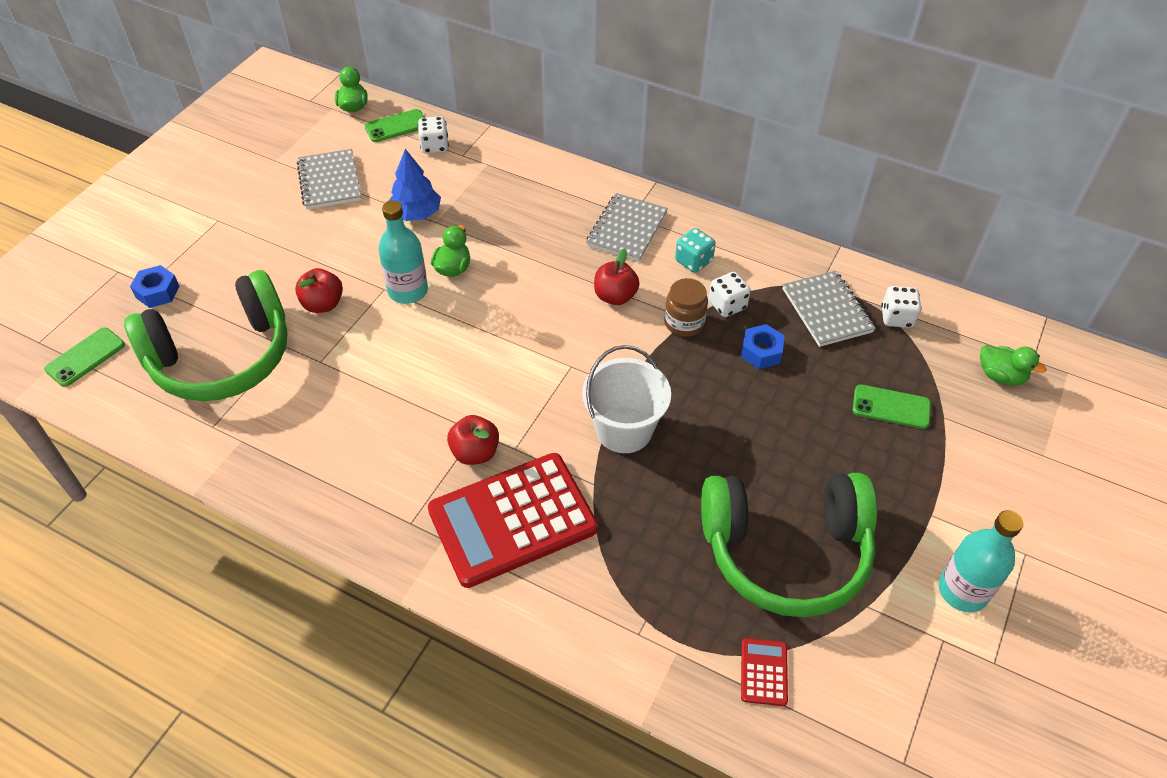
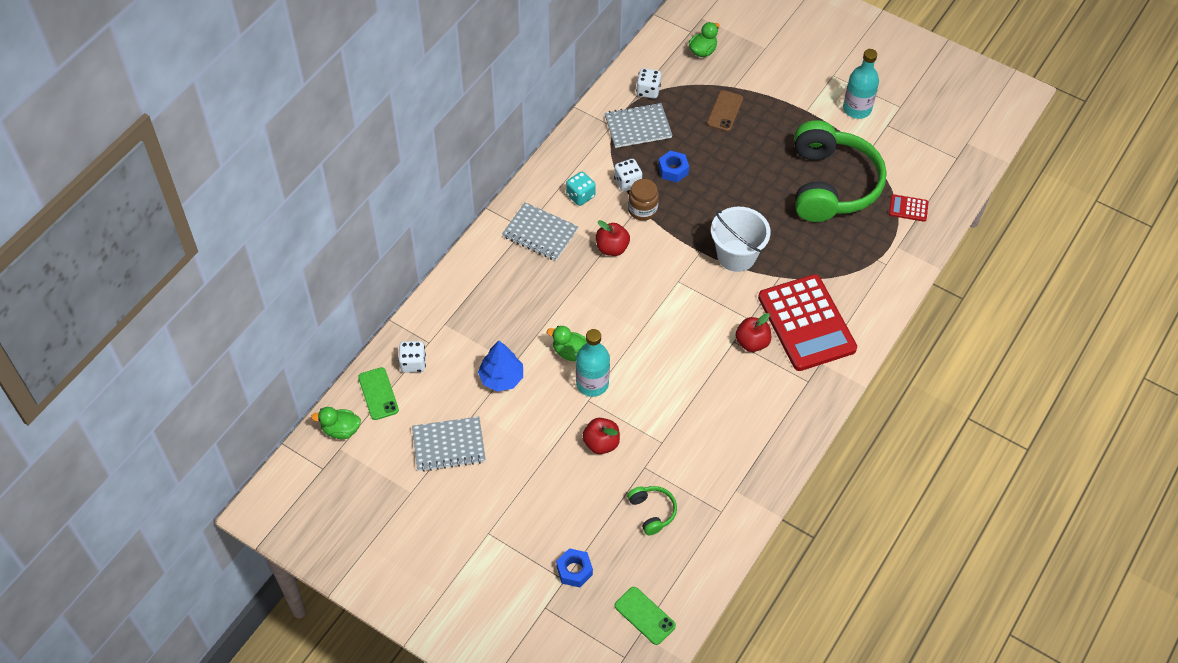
camera: 85 degrees left, 5 degrees up
green headphones [124,270,288,401] -> green headphones [627,486,677,535], size x0.41
green phone [852,385,931,429] -> brown phone [707,90,743,132]

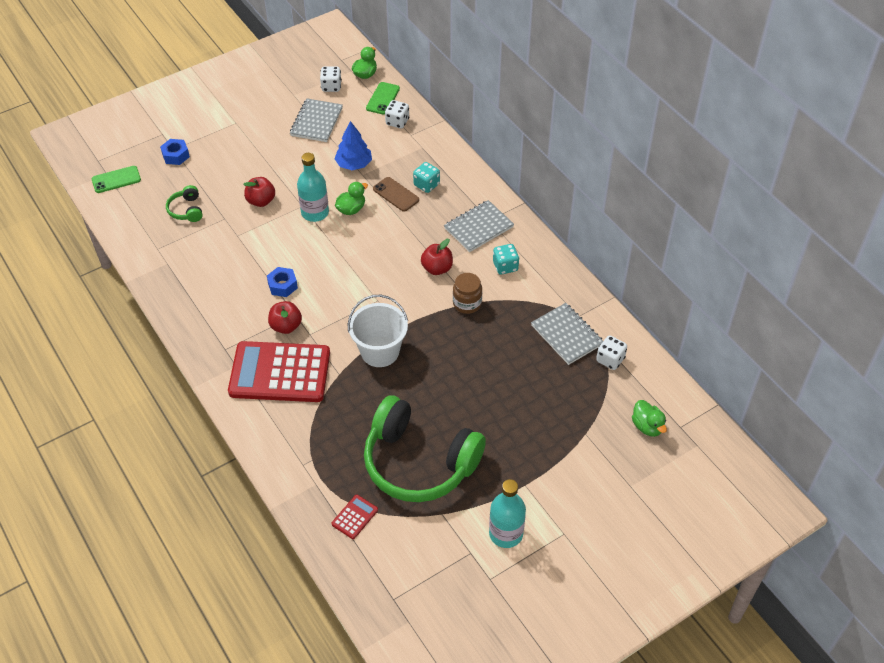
camera: 115 degrees right, 5 degrees down
green phone [358,367,399,420] -> green phone turned 75 degrees counterclockwise [366,82,400,115]
grey notebook [605,103,673,148] -> grey notebook turned 45 degrees counterclockwise [531,303,603,365]
white dice [614,159,642,191] -> white dice moved to [320,66,342,92]
green headphones [627,486,677,535] -> green headphones turned 75 degrees clockwise [166,185,203,222]
blue nut [658,151,689,182] -> blue nut moved to [267,267,298,297]
brown phone [707,90,743,132] -> brown phone moved to [373,177,419,212]
none -> turquoise dice [413,162,440,193]

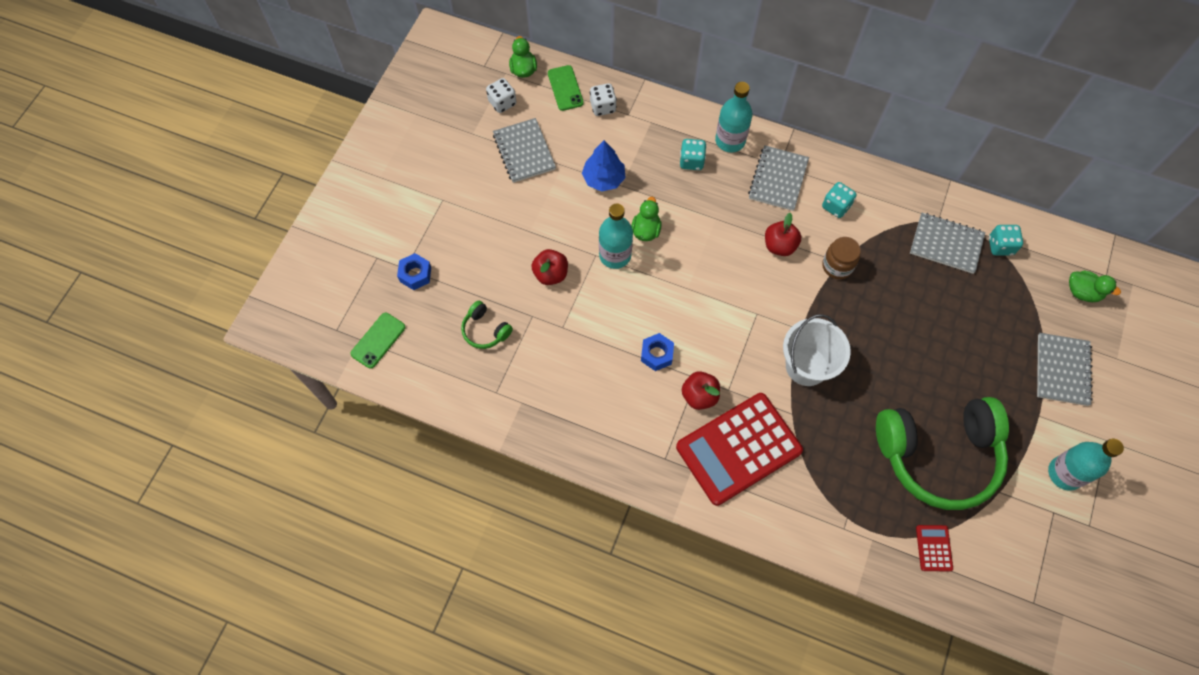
camera: 35 degrees left, 15 degrees up
brown phone [373,177,419,212] -> none
white dice [596,335,627,370] -> turquoise dice [989,225,1023,256]
none -> turquoise bottle [715,82,753,152]
none -> grey notebook [1037,333,1093,406]

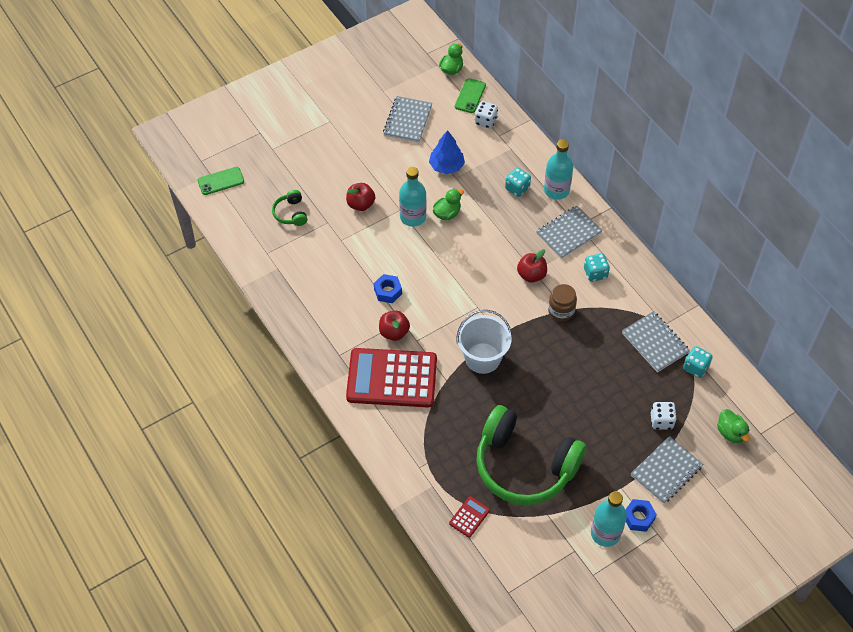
camera: 35 degrees right, 10 degrees down
blue nut [397,253,431,290] -> blue nut moved to [625,499,657,532]
white dice [486,78,516,113] -> white dice moved to [651,402,677,430]

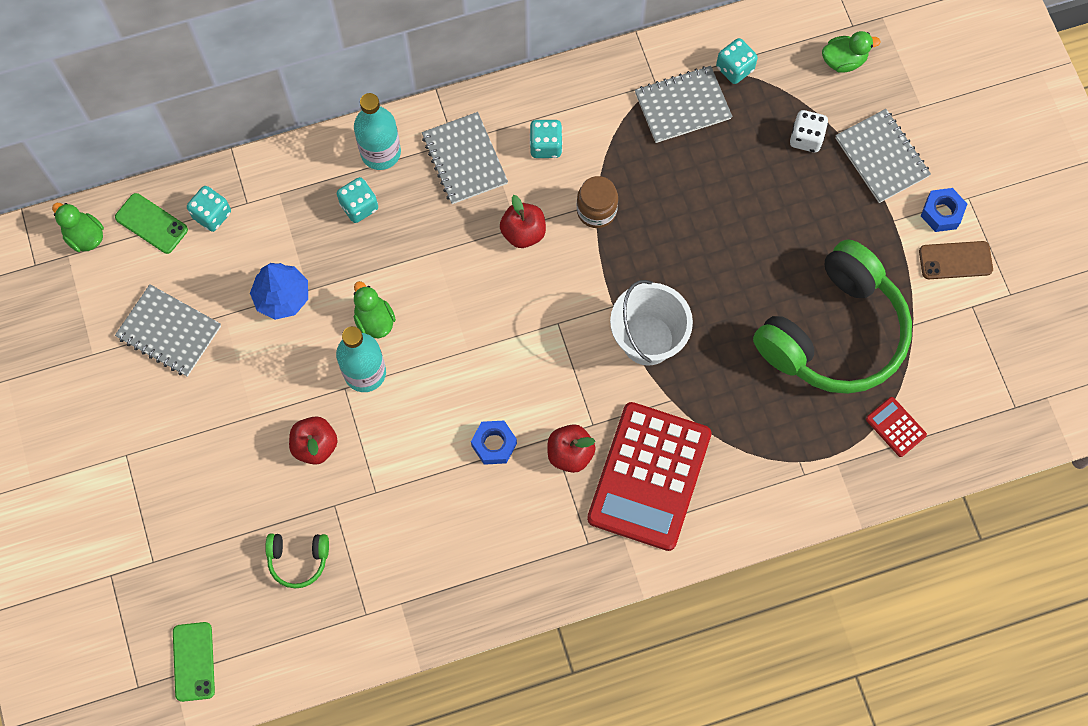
camera: 75 degrees left, 15 degrees up
white dice [475,101,498,129] -> turquoise dice [187,186,231,232]
turquoise bottle [591,491,627,547] -> brown phone [919,241,993,279]

